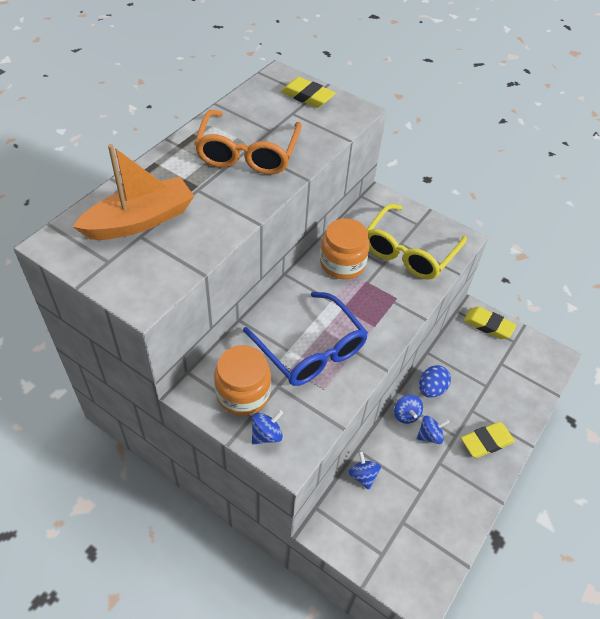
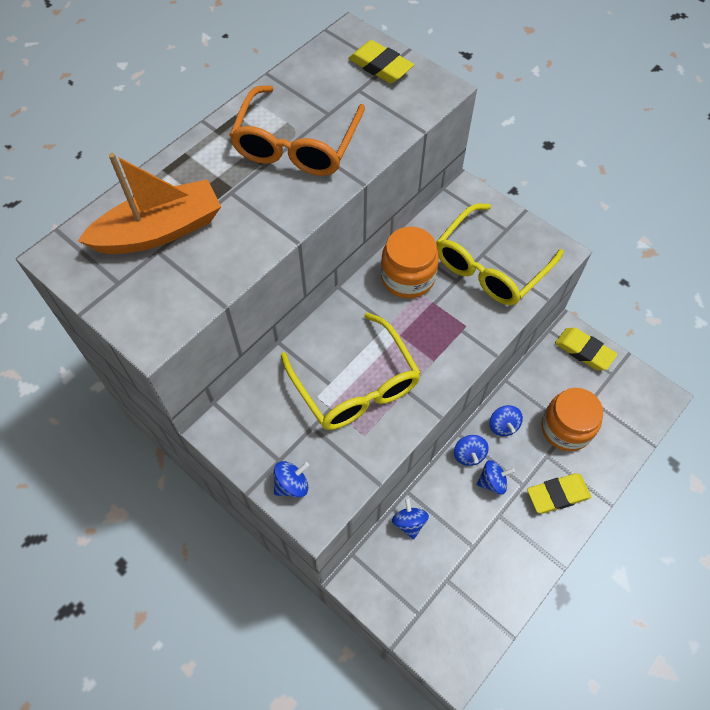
camera: 10 degrees right, 10 degrees up
orange jar [214,345,271,416] -> orange jar moved to [541,388,603,451]
blue glasses [243,292,368,386] -> yellow glasses [281,312,421,430]
blue egg [419,365,451,398] -> blue spinning top [489,405,523,436]

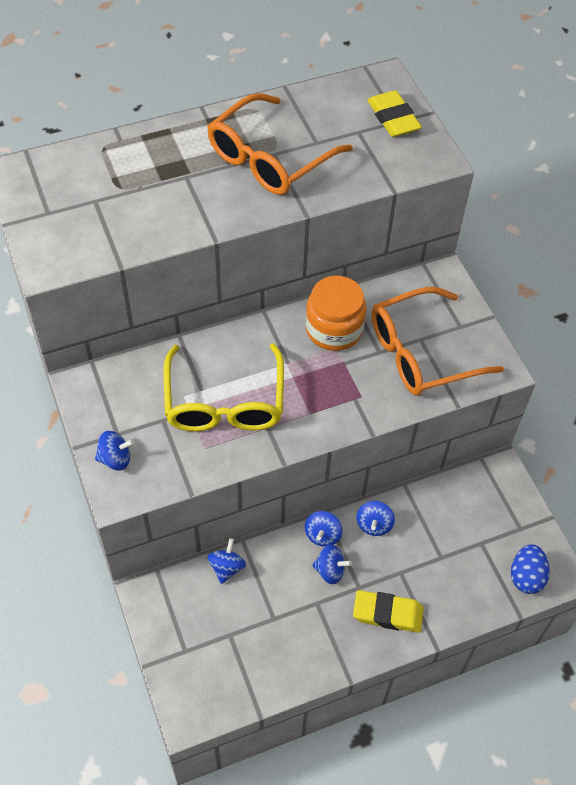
camera: 25 degrees right, 5 degrees down
orange boat [78,153,221,254] -> none
yellow glasses [436,203,564,305] -> orange glasses [371,287,504,396]
orange jar [541,388,603,451] -> none
yellow eraser [555,328,618,370] -> none
none -> blue egg [511,544,550,594]

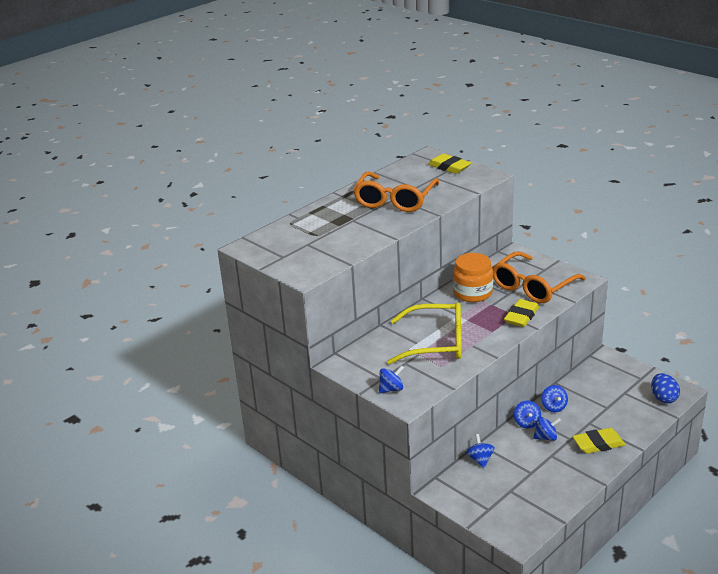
camera: 20 degrees left, 25 degrees down
yellow glasses [164,343,284,432] -> yellow glasses turned 60 degrees counterclockwise [387,302,462,364]
none -> yellow eraser [504,299,539,327]

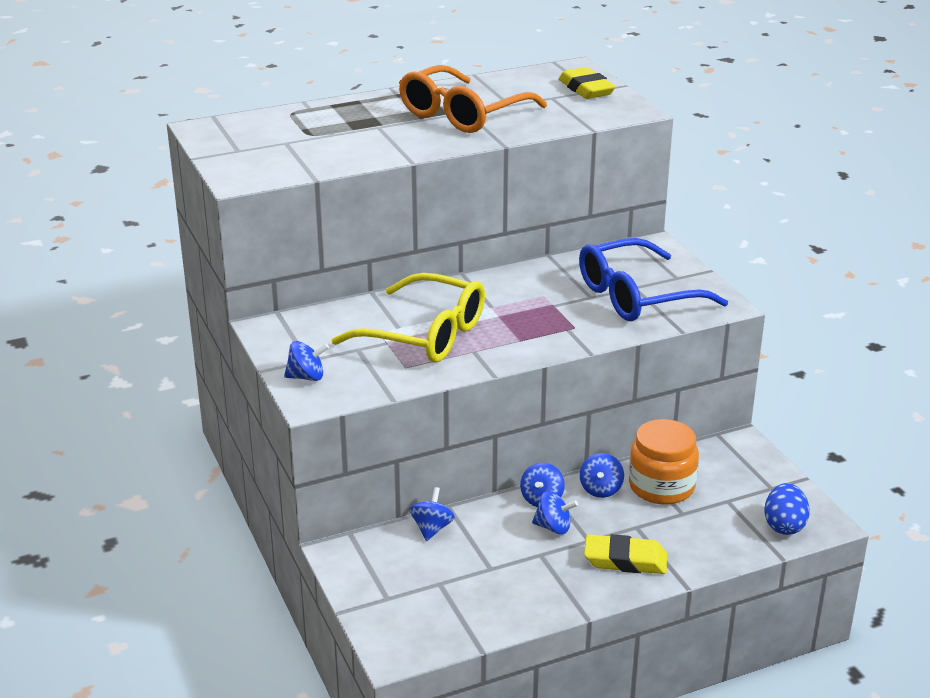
camera: 20 degrees right, 0 degrees up
orange jar [453,253,493,302] -> orange jar moved to [629,419,699,505]
orange glasses [492,252,586,303] -> blue glasses [579,238,728,321]
yellow eraser [504,299,539,327] -> none

